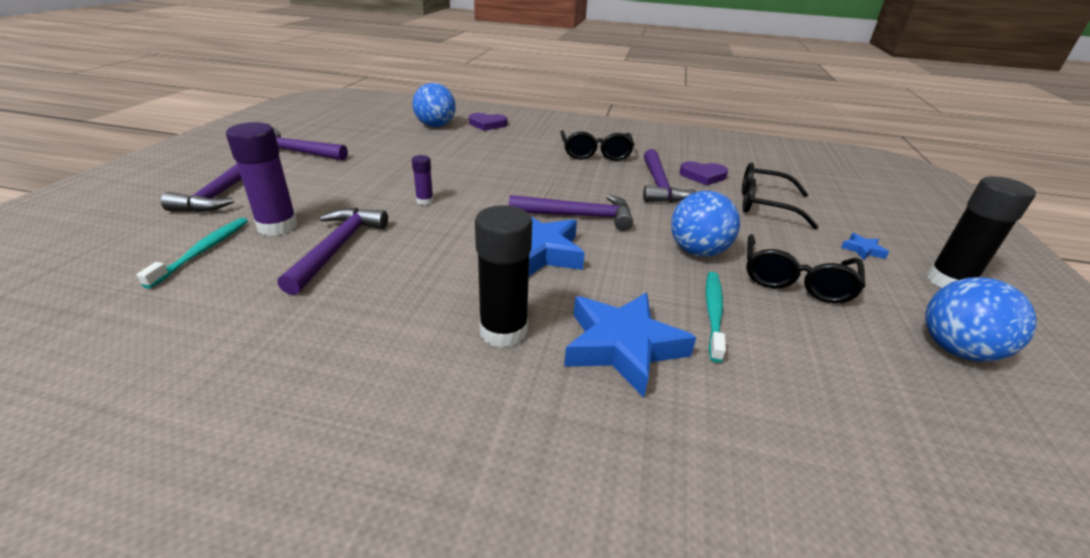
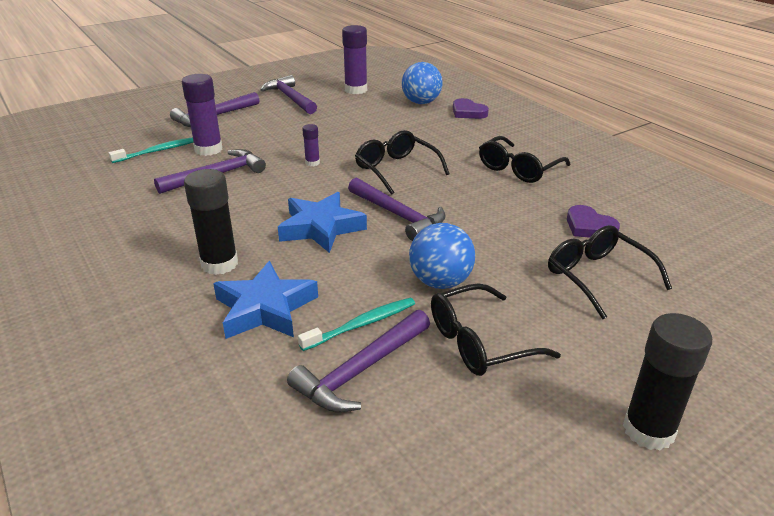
camera: 45 degrees right, 0 degrees up
purple hammer [643,149,696,202] -> purple hammer moved to [287,310,430,412]
blue star [841,233,889,260] -> none
blue ball [925,277,1036,362] -> none
none -> purple glue stick [342,25,367,94]
none -> black glasses [355,130,450,195]

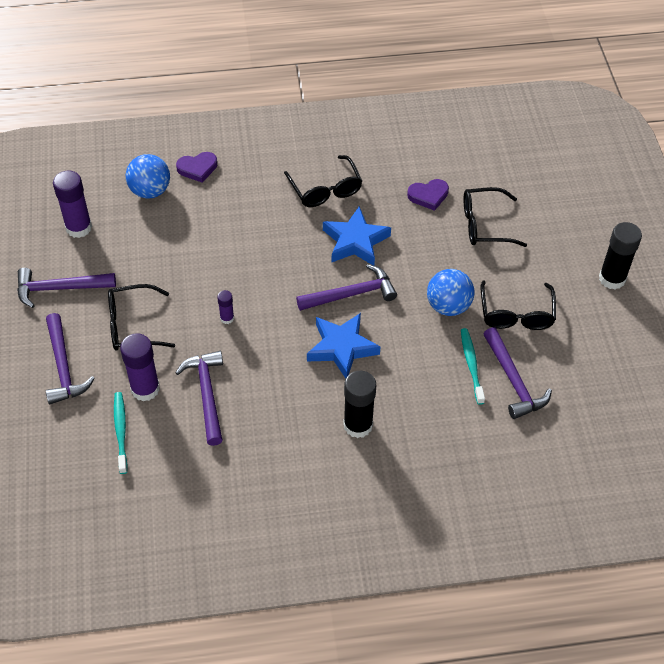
camera: 65 degrees left, 20 degrees up
blue star [213,261,318,339] -> blue star moved to [323,206,391,265]
black glasses [355,130,450,195] -> black glasses moved to [108,284,175,351]

